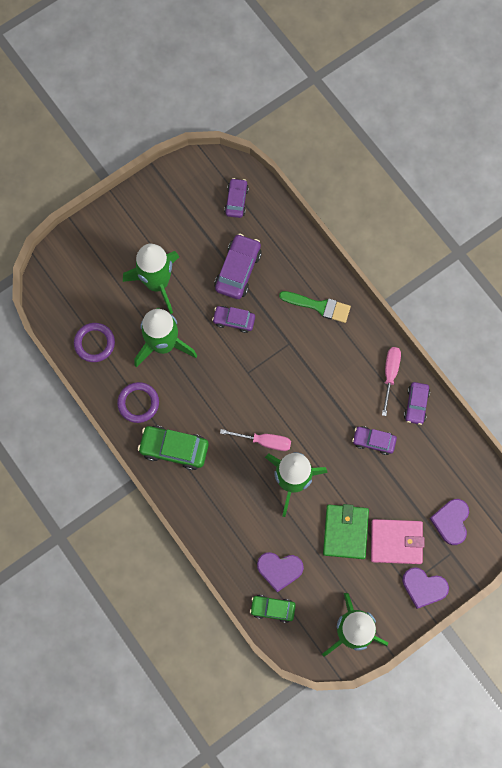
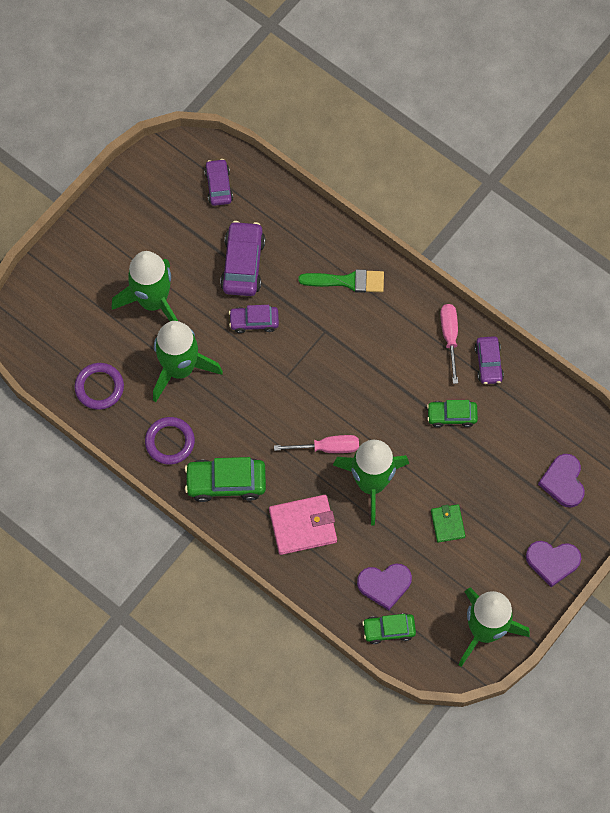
camera: 15 degrees left, 5 degrees down
green wallet [323,504,369,559] -> green wallet [431,504,465,543], size x0.58
purple car [352,426,397,455] -> green car [427,400,478,428]
pink wallet [371,519,425,564] -> pink wallet moved to [269,495,337,555]

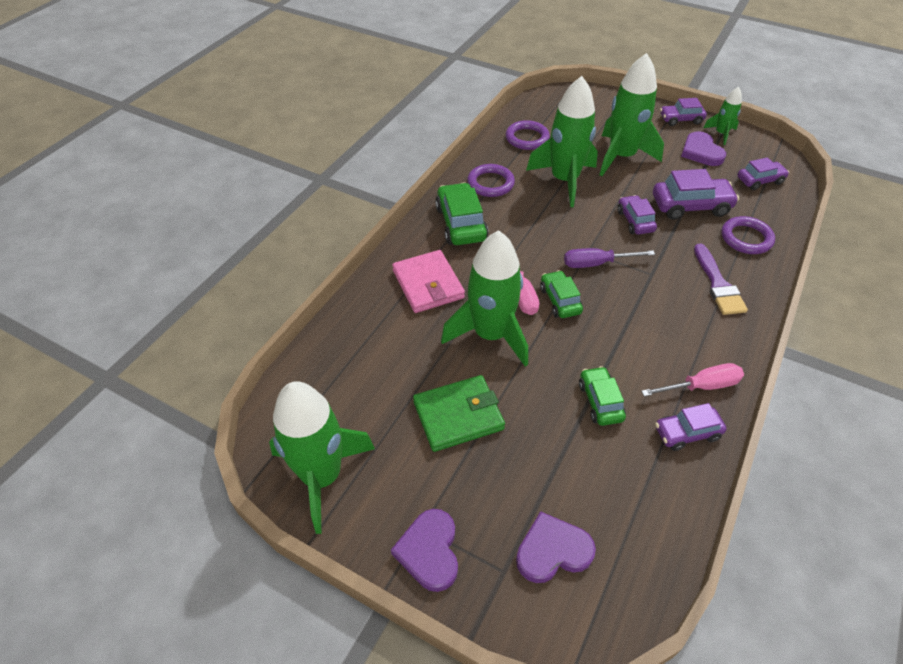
camera: 80 degrees right, 20 degrees down
green brush [298,269,384,293] -> purple brush [694,244,748,315]
purple heart [357,564,412,610] -> purple heart moved to [681,131,726,166]
green car [362,613,416,644] -> green car moved to [540,270,583,318]
green wallet [431,504,465,543] -> green wallet [413,375,505,452], size x1.72
none -> purple screwdriver [564,248,655,268]
none -> purple car [660,98,707,126]
none -> green rocket [704,87,742,145]
none -> purple ring [721,216,775,254]

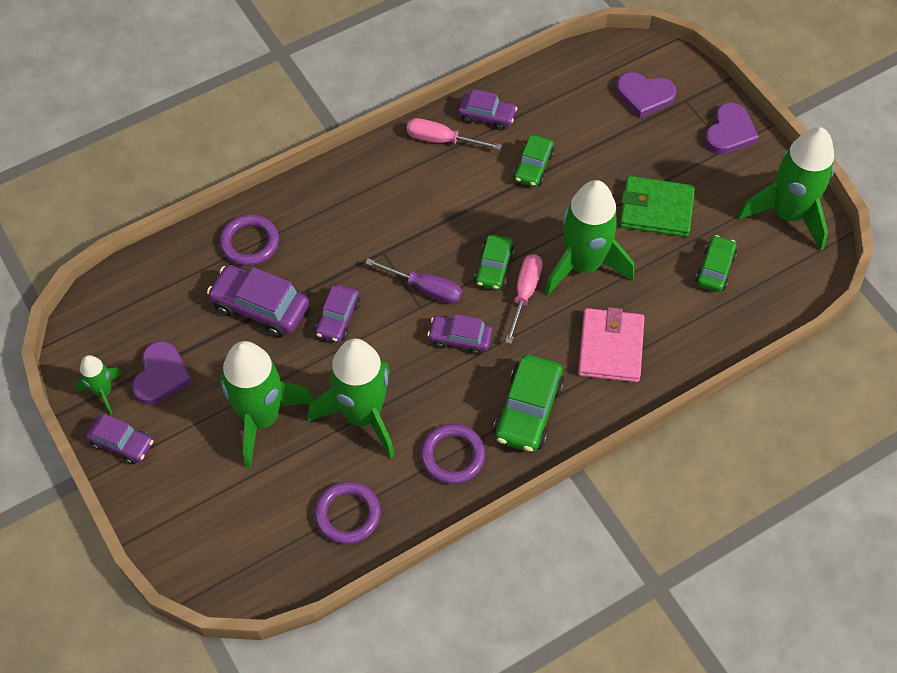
camera: 150 degrees left, 10 degrees up
purple brush [694,244,748,315] -> none
purple car [737,157,789,190] -> purple car moved to [427,314,493,355]
none -> green car [695,235,737,292]

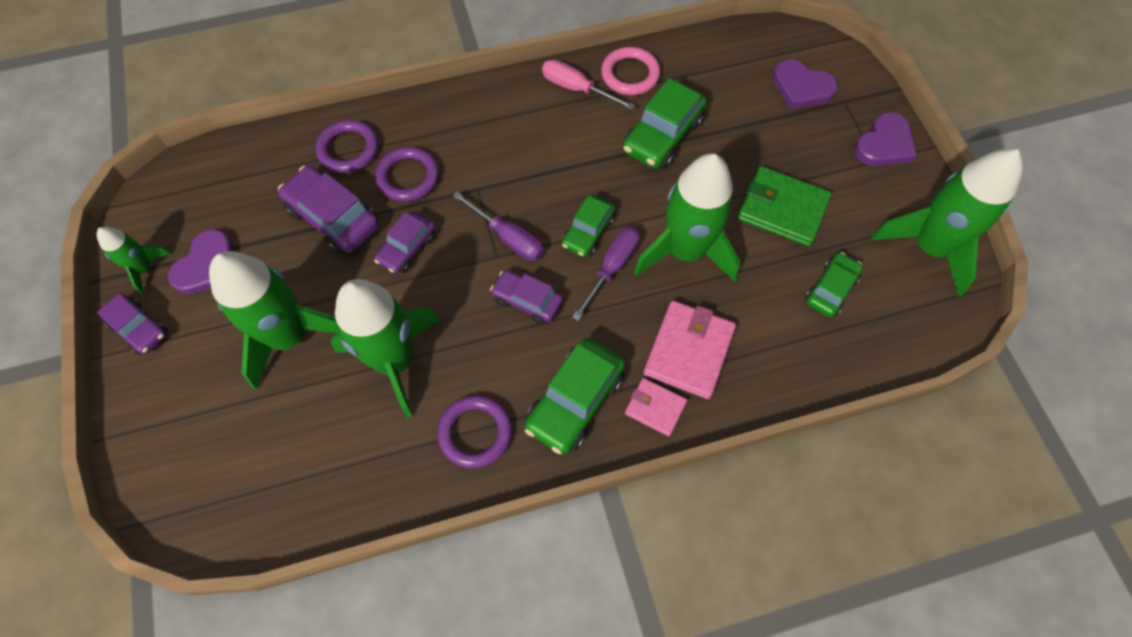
camera: 15 degrees right, 5 degrees up
purple ring [314,481,381,544] -> purple ring moved to [375,147,439,202]
purple car [458,89,517,130] -> pink ring [601,47,660,95]
pink screwdriver [505,254,543,344] -> purple screwdriver [572,227,640,321]
green car [513,135,554,187] -> green car [623,78,706,169], size x1.58
none -> pink wallet [625,378,687,436]

